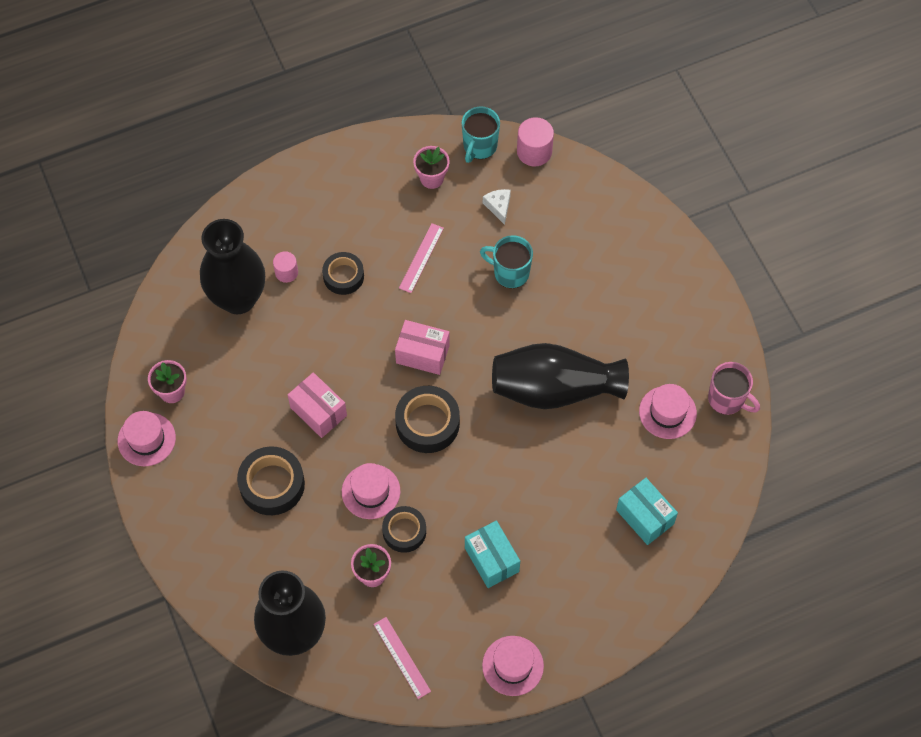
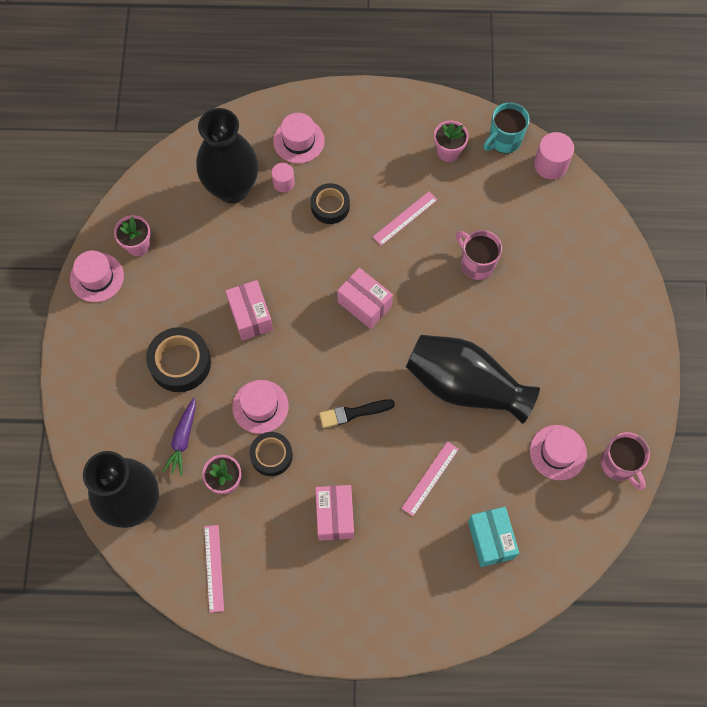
camera: 25 degrees right, 5 degrees up
black tape [395,386,460,453] -> none
turquoise box [465,521,520,588] -> pink box [315,485,354,541]
turquoise mug [480,235,533,288] -> pink mug [456,230,502,280]
pink hat [482,636,544,696] -> pink hat moved to [273,113,325,163]
white cheese [483,189,511,225] -> none
none -> purple carrot [162,398,196,476]
none -> black brush [319,399,395,428]
none -> pink ruler [401,441,459,516]

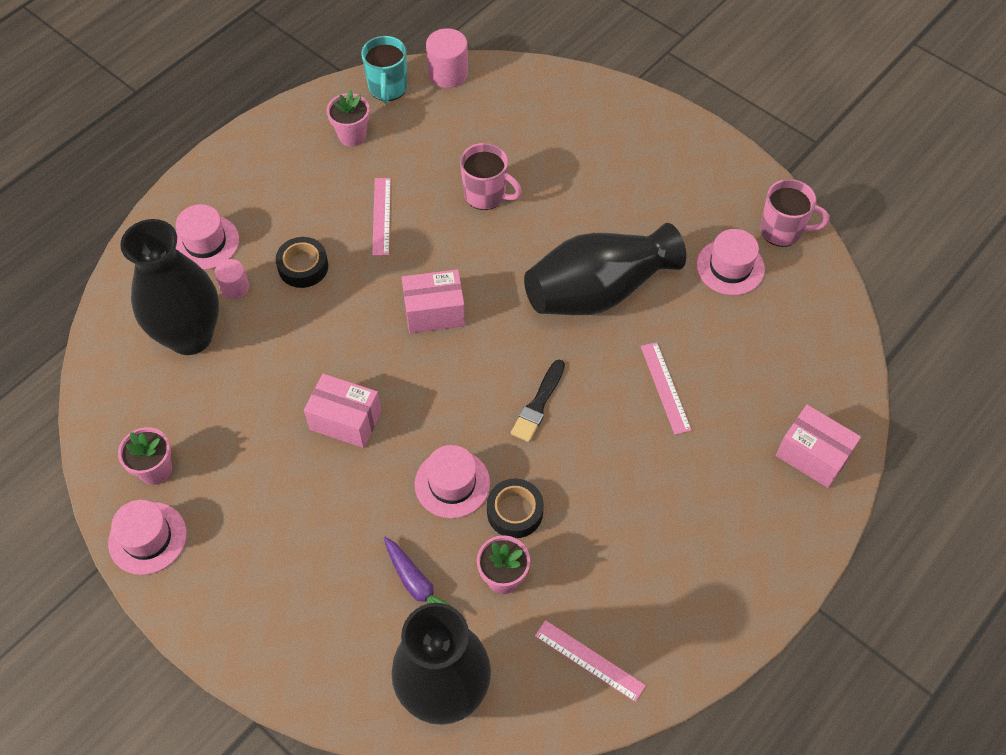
camera: 50 degrees left, 10 degrees down
black tape [146,327,211,392] -> none
pink box [315,485,354,541] -> pink box moved to [776,405,861,488]
pink mug [456,230,502,280] -> pink mug turned 150 degrees counterclockwise [460,143,522,210]
turquoise box [468,507,519,567] -> none

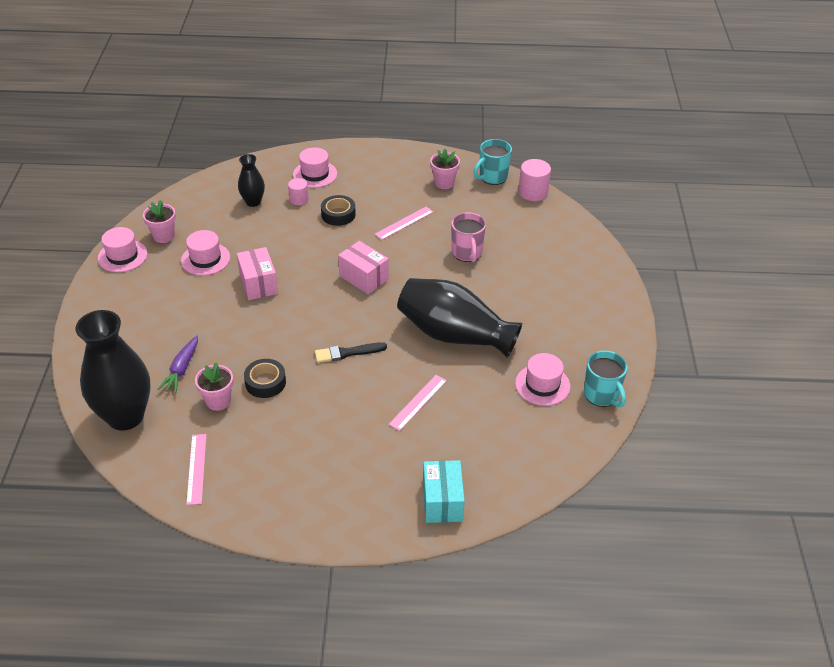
camera: 50 degrees right, 15 degrees down
black vase [120,219,219,355] -> black vase [238,154,265,207], size x0.50
pink hat [415,445,490,518] -> pink hat moved to [181,230,230,276]
pink mug [760,179,829,247] -> turquoise mug [584,350,628,407]
pink box [776,405,861,488] -> turquoise box [423,460,465,523]

